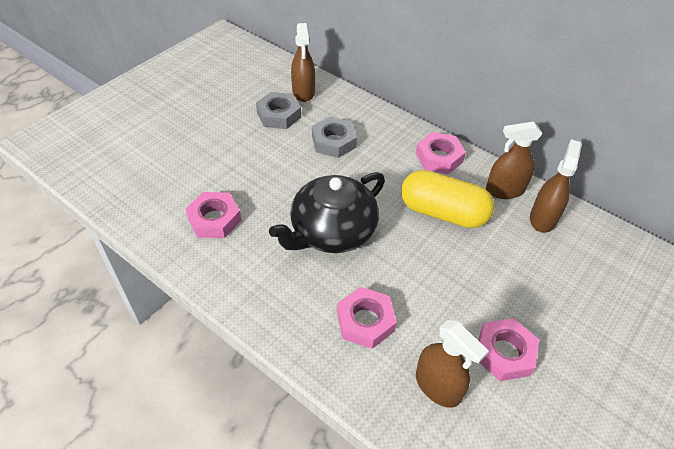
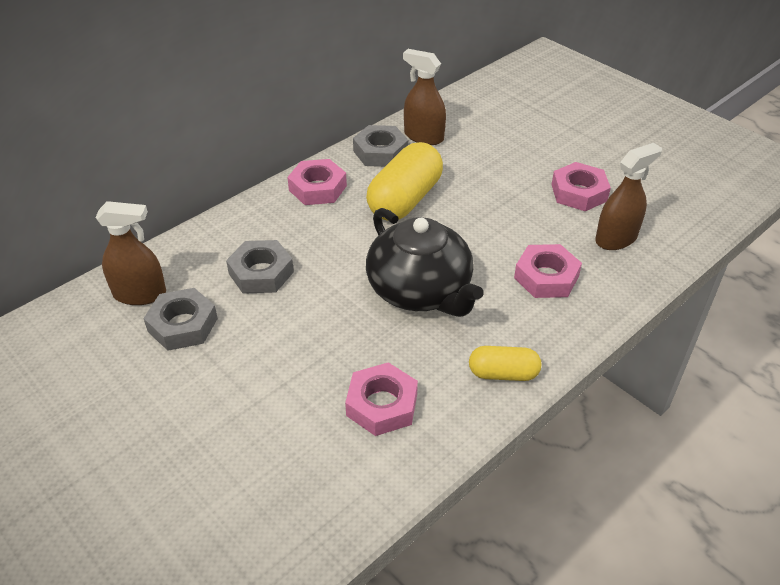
camera: 80 degrees left, 5 degrees down
brown spray bottle [486,122,542,199] -> grey nut [353,125,408,167]
none -> yellow capsule [469,346,541,381]

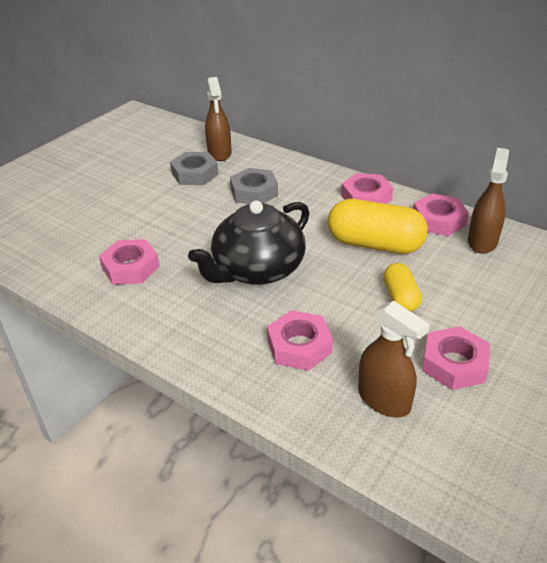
camera: 80 degrees right, 5 degrees down
grey nut [353,125,408,167] -> pink nut [413,193,469,236]
yellow capsule [469,346,541,381] -> yellow capsule moved to [383,263,422,312]

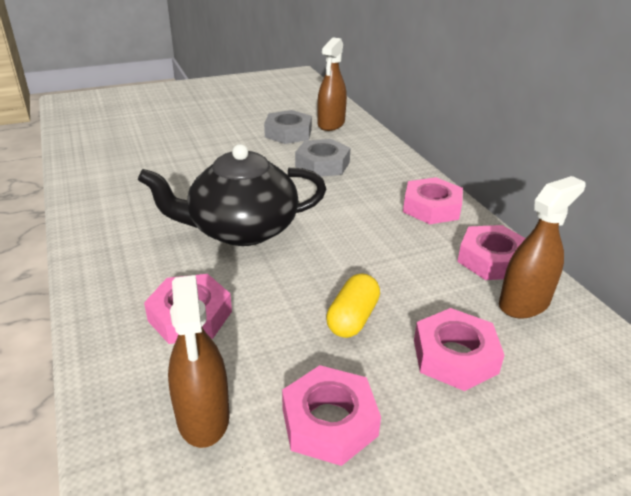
camera: 30 degrees right, 5 degrees down
pink nut [99,239,160,285] -> pink nut moved to [414,308,505,391]
yellow capsule [328,199,428,254] -> none

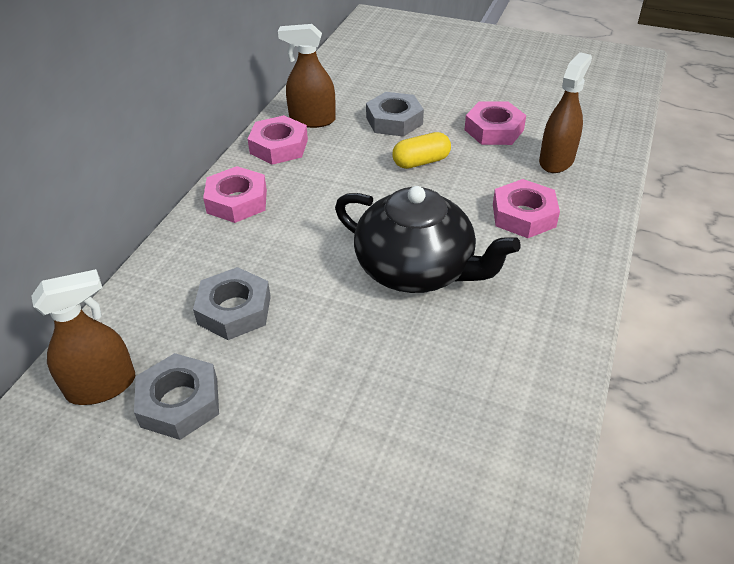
camera: 135 degrees left, 10 degrees up
pink nut [414,308,505,391] -> grey nut [366,92,424,137]

